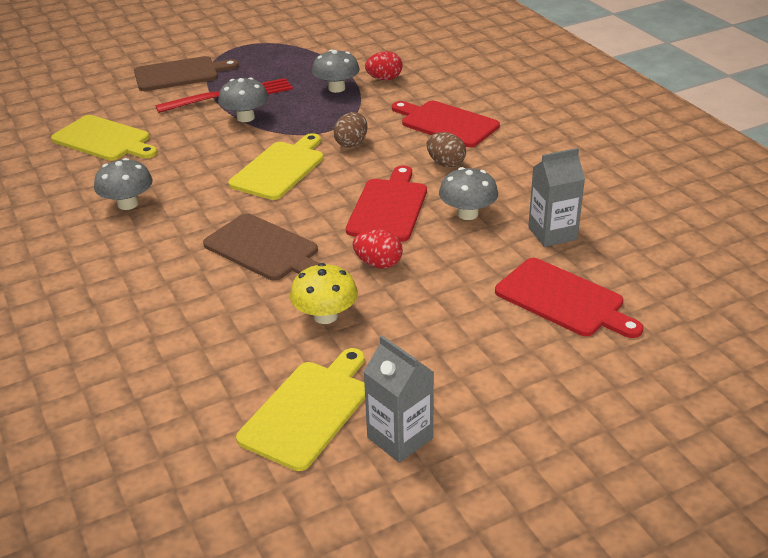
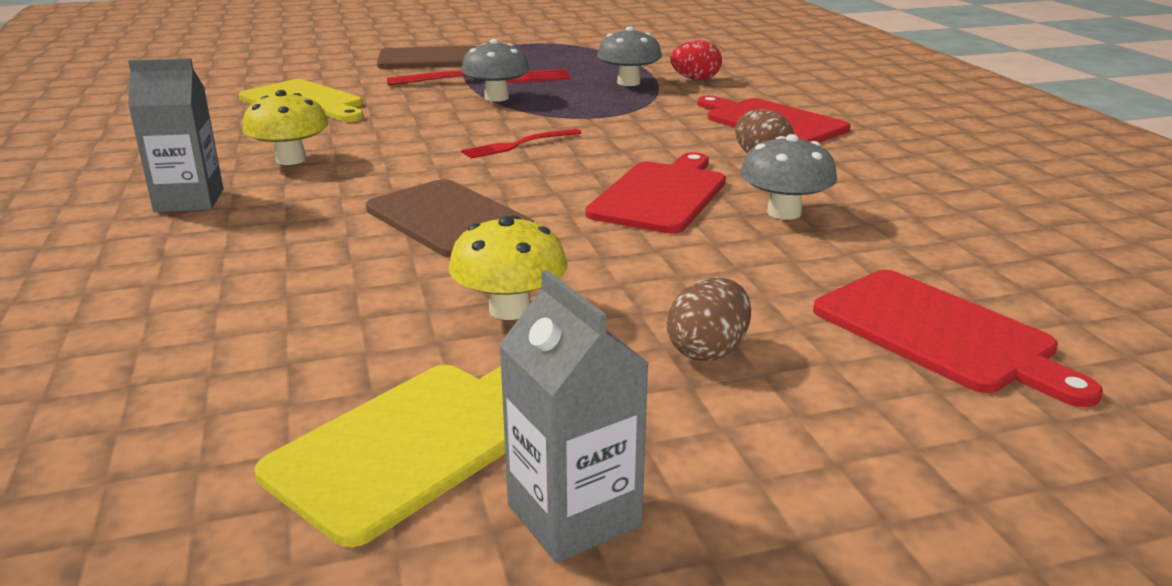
camera: 10 degrees right, 10 degrees down
grey mushroom [94,158,153,210] -> yellow mushroom [242,90,328,165]
yellow cutting board [228,133,323,200] -> red fork [461,129,581,158]
brown egg [334,112,367,148] -> brown egg moved to [667,277,751,361]
red egg [353,229,403,269] -> none
grey carton [528,148,585,247] -> grey carton moved to [128,58,224,212]

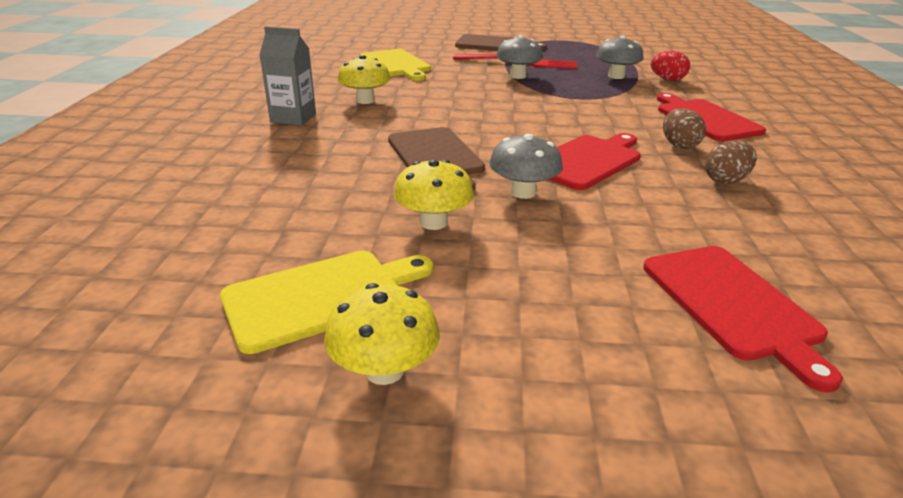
camera: 20 degrees right, 5 degrees up
red fork [461,129,581,158] -> none
grey carton [499,270,649,563] -> yellow mushroom [324,283,440,385]
brown egg [667,277,751,361] -> brown egg moved to [705,140,757,184]
grey mushroom [740,134,837,220] -> grey mushroom moved to [489,134,563,199]

